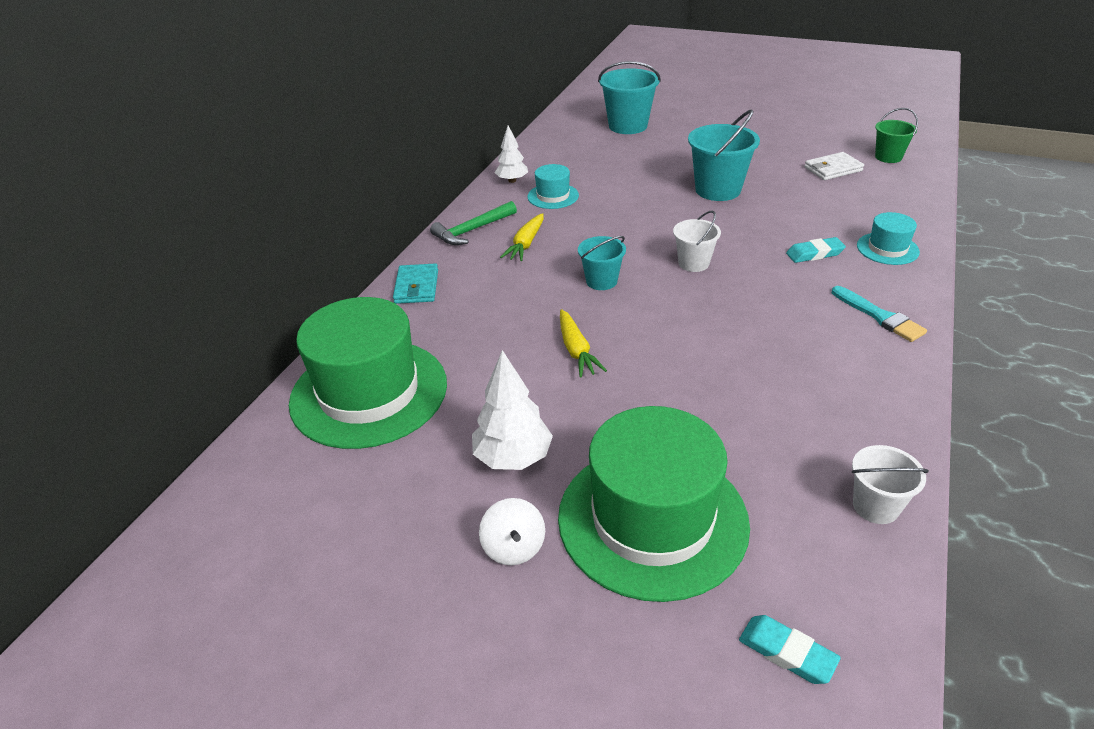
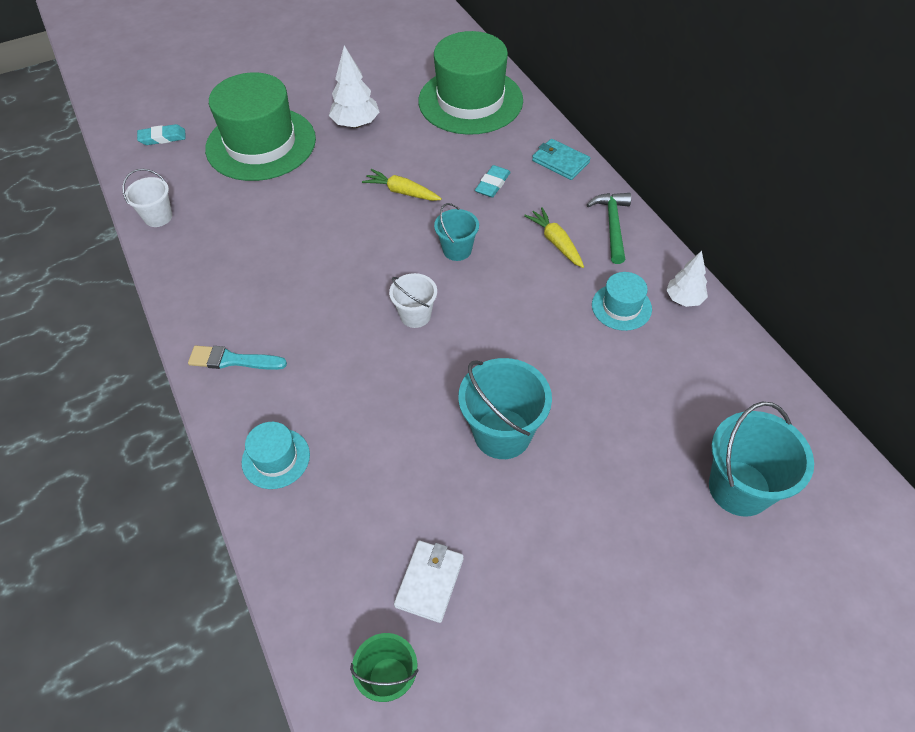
camera: 130 degrees right, 15 degrees up
white spinning top [479,498,545,565] -> none
turquoise eraser [786,237,846,263] -> turquoise eraser moved to [475,165,511,198]

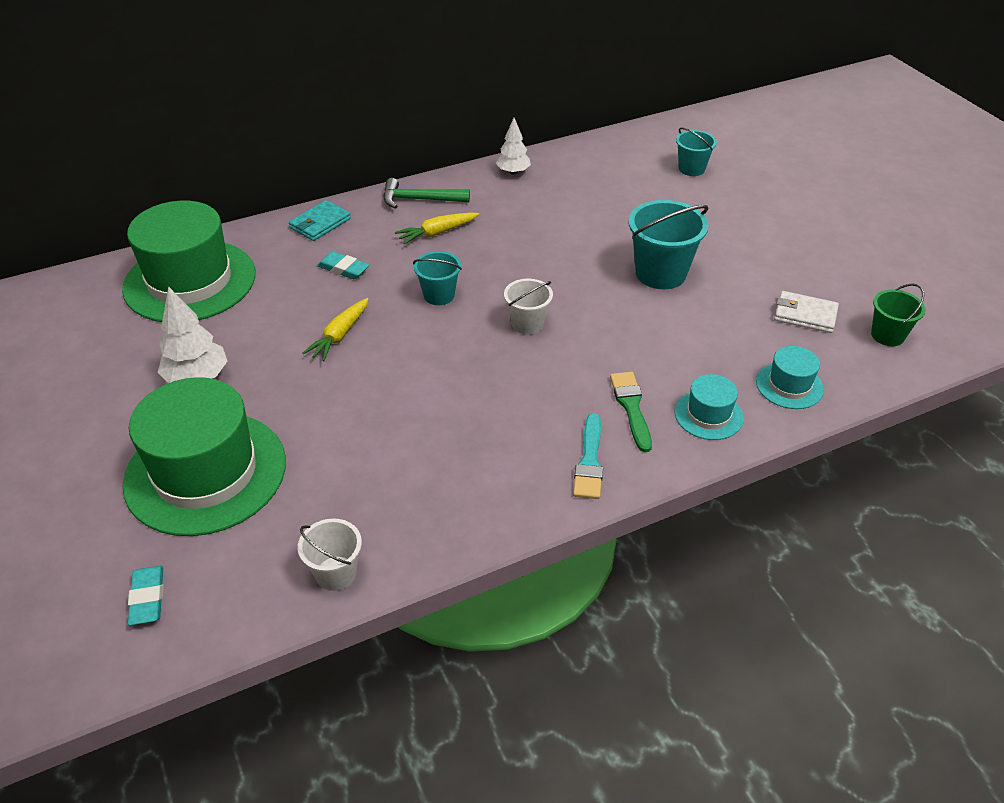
camera: 90 degrees left, 10 degrees down
turquoise hat [592,272,652,331] -> turquoise hat moved to [756,346,824,409]
turquoise bucket [709,401,814,517] -> turquoise bucket [676,127,717,176], size x0.59
none -> green brush [610,372,652,452]

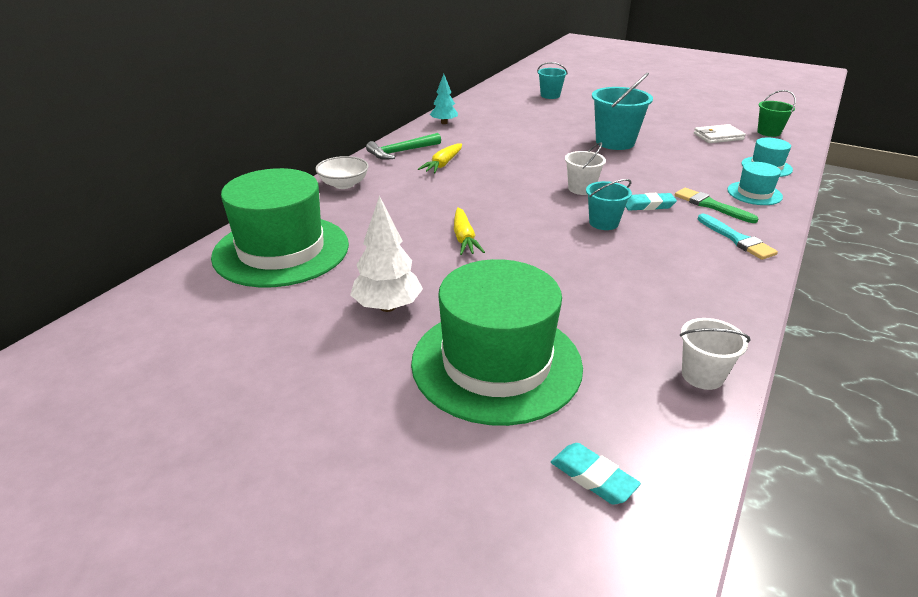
camera: 35 degrees left, 10 degrees down
turquoise wallet [289,200,351,241] -> white bowl [315,156,369,189]
turquoise eraser [317,251,369,279] -> turquoise eraser moved to [625,193,677,210]
turquoise bucket [413,251,462,305] -> turquoise bucket moved to [586,179,632,230]
white tree [496,118,531,174] -> turquoise tree [430,74,458,124]

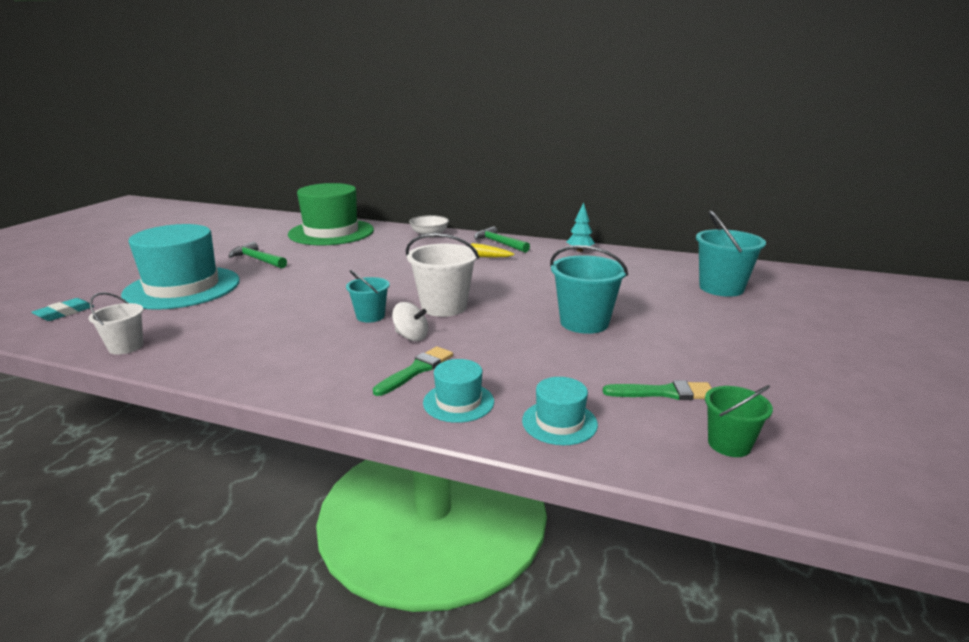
camera: 80 degrees right, 10 degrees down
white tree [350,196,423,312] -> green hammer [228,242,287,269]
green hat [411,259,583,426] -> turquoise hat [121,224,240,310]
yellow carrot [454,207,485,255] -> none
turquoise bucket [537,62,568,99] -> turquoise bucket [696,210,766,297], size x1.68
white bucket [565,142,606,195] -> white bucket [406,233,479,317], size x1.68
turquoise eraser [625,193,677,210] -> white spinning top [392,302,428,341]
white wallet [694,124,746,143] -> green brush [603,380,712,400]
turquoise brush [697,214,778,260] -> none

